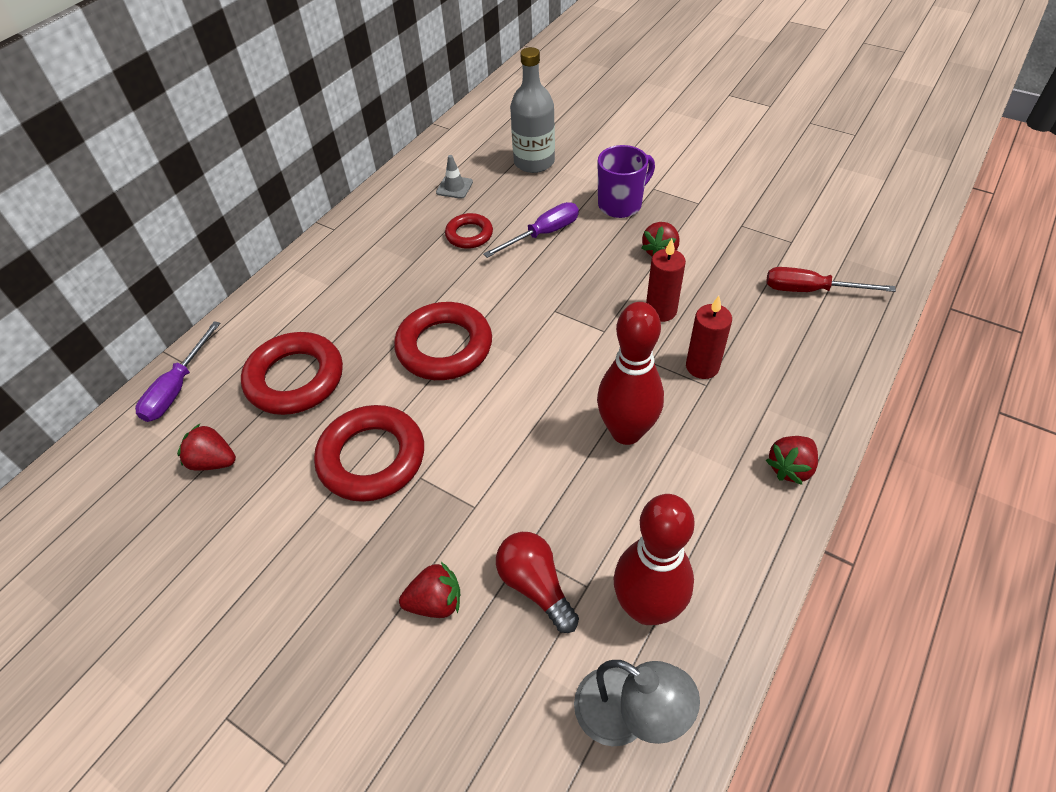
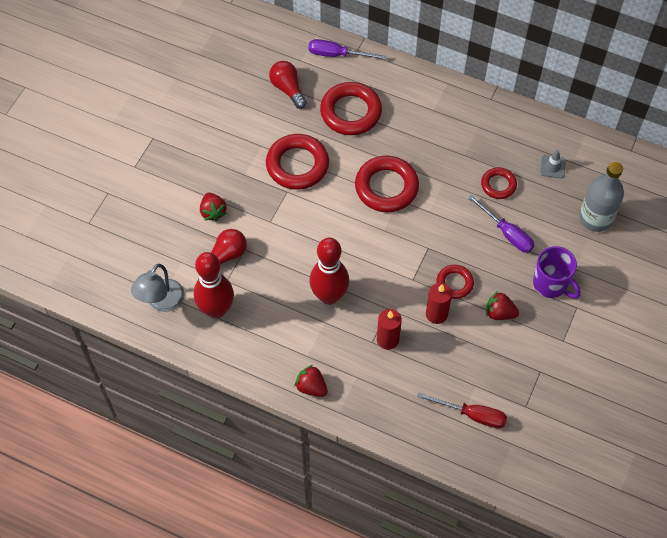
camera: 80 degrees right, 10 degrees up
red strawberry [177,424,236,471] -> red light bulb [269,61,307,109]
red screwdriver [766,267,896,292] -> red screwdriver turned 105 degrees clockwise [417,392,507,429]
none -> red ring [436,265,474,299]

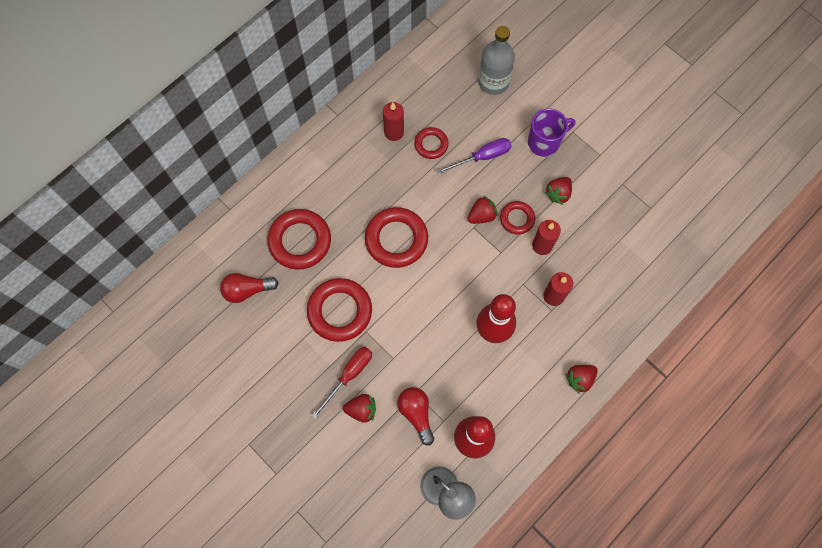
camera: 70 degrees left, 10 degrees up
purple screwdriver [308,39,386,60] -> none
red screwdriver [417,392,507,429] -> red screwdriver moved to [311,347,372,419]
grey traffic cone [540,150,566,178] -> none
none -> red candle [383,102,404,141]
none -> red strawberry [467,196,498,224]

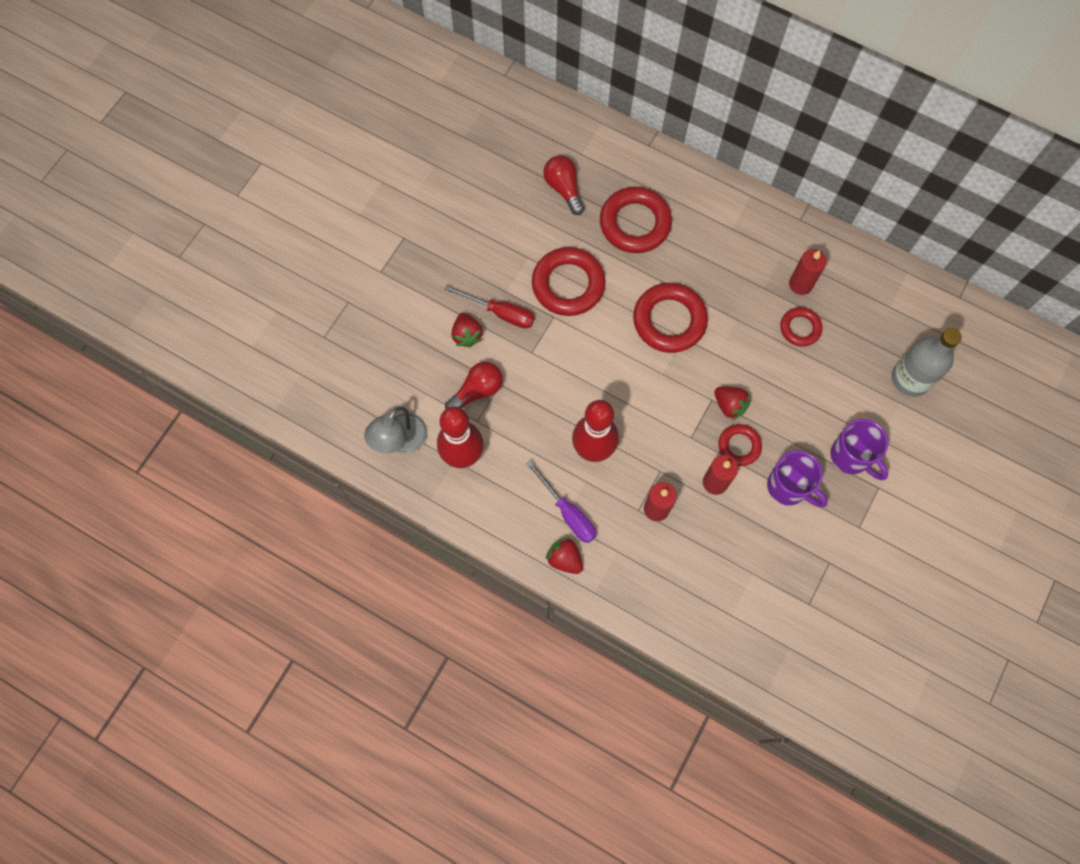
camera: 75 degrees right, 0 degrees up
purple screwdriver [437,138,511,174] -> purple screwdriver moved to [526,460,596,543]
red strawberry [545,177,572,205] -> purple mug [767,451,828,508]

